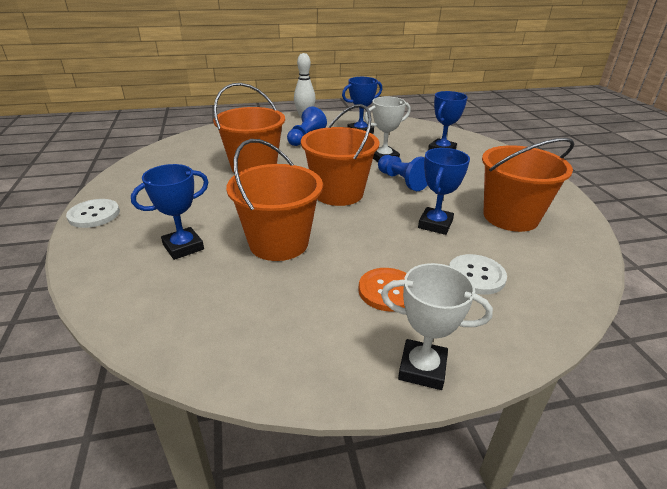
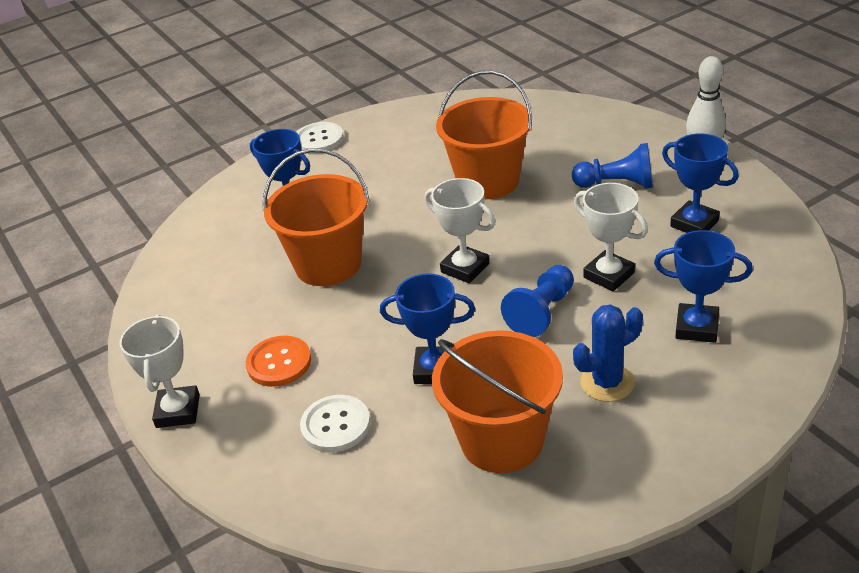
camera: 75 degrees right, 5 degrees up
orange bucket [301,104,380,206] -> white trophy [425,178,496,283]
none -> blue cactus [573,304,643,402]

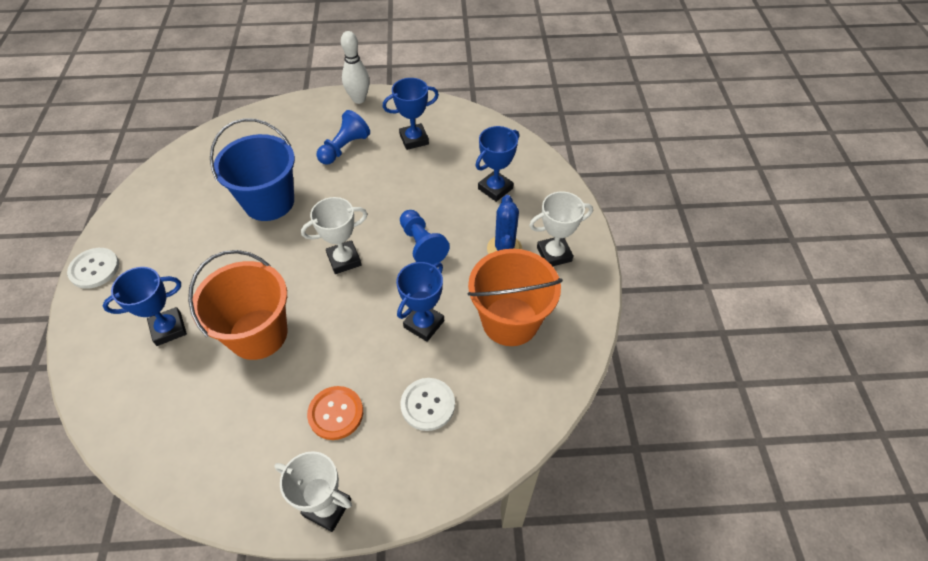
camera: 65 degrees left, 15 degrees up
orange bucket [436,71,532,199] -> blue bucket [210,118,295,221]
white trophy [574,183,648,291] -> white trophy moved to [529,191,593,266]

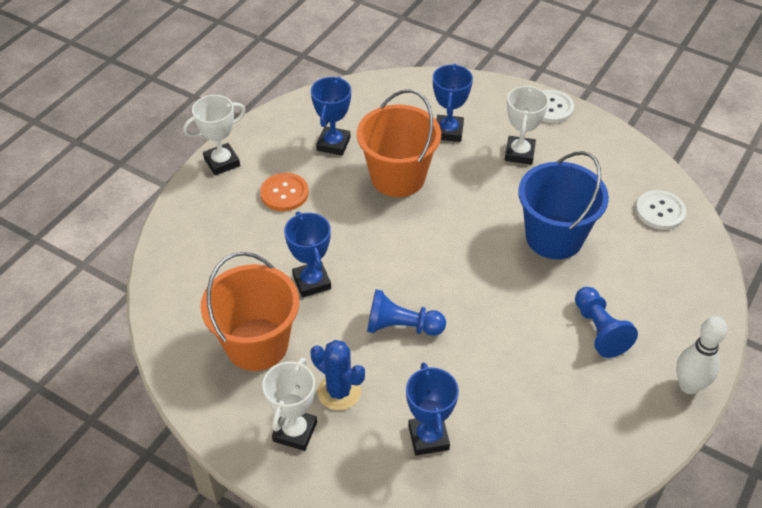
camera: 125 degrees right, 5 degrees down
white trophy [301,197,367,274] -> white trophy moved to [505,85,549,165]
blue trophy [383,78,439,150] -> blue trophy moved to [311,77,351,156]
white button [400,378,455,431] -> white button moved to [636,190,686,230]

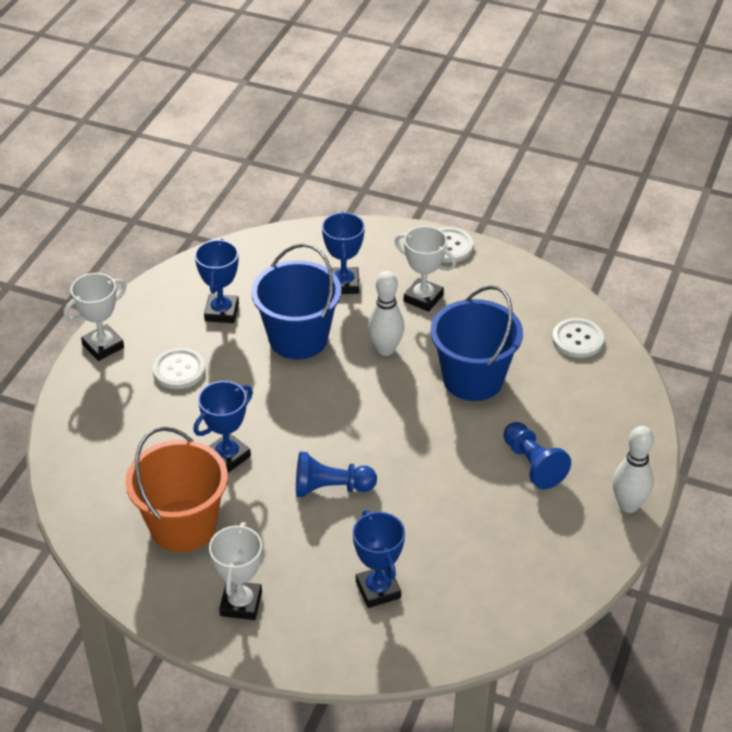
camera: 10 degrees left, 5 degrees down
orange button [260,173,309,211] -> white button [153,348,205,389]
blue trophy [284,212,331,298] -> blue trophy turned 75 degrees clockwise [193,381,253,473]
blue cactus [311,340,365,410] -> none
orange bucket [357,89,441,197] -> blue bucket [251,243,341,360]
white trophy [505,85,549,165] -> white trophy turned 60 degrees counterclockwise [395,226,456,312]
none -> white bowling pin [368,271,405,356]

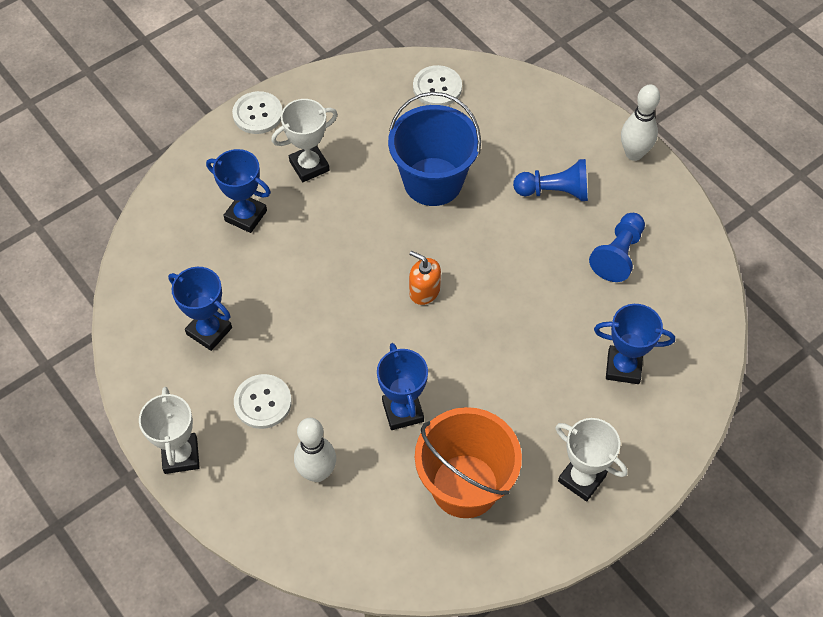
camera: 60 degrees left, 15 degrees up
blue bucket [251,243,341,360] -> none
blue pawn [296,452,377,497] -> blue pawn moved to [589,213,645,282]
white bowling pin [368,271,405,356] -> white bowling pin moved to [294,418,336,482]
none -> orange soap dispenser [409,251,441,305]

